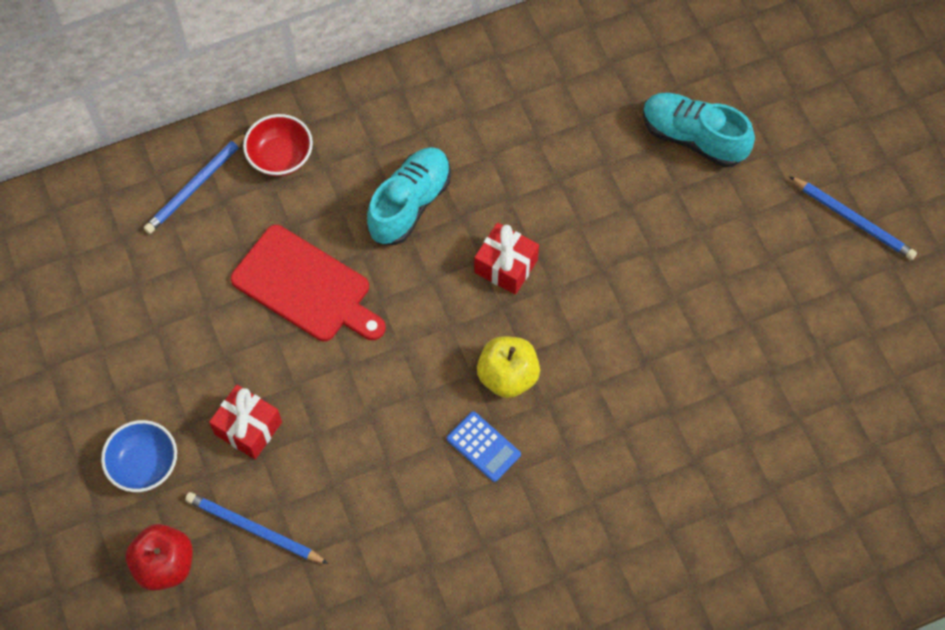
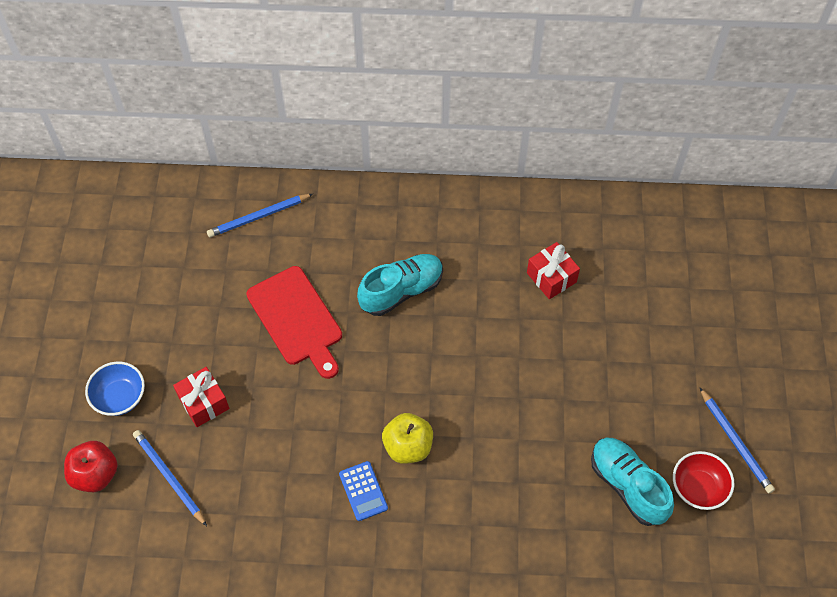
camera: 25 degrees right, 5 degrees down
red bowl [243,114,313,177] -> red bowl moved to [673,451,734,510]
red gift [474,223,539,295] -> red gift moved to [527,242,580,299]
turquoise shoe [643,93,755,167] -> turquoise shoe moved to [591,438,674,526]

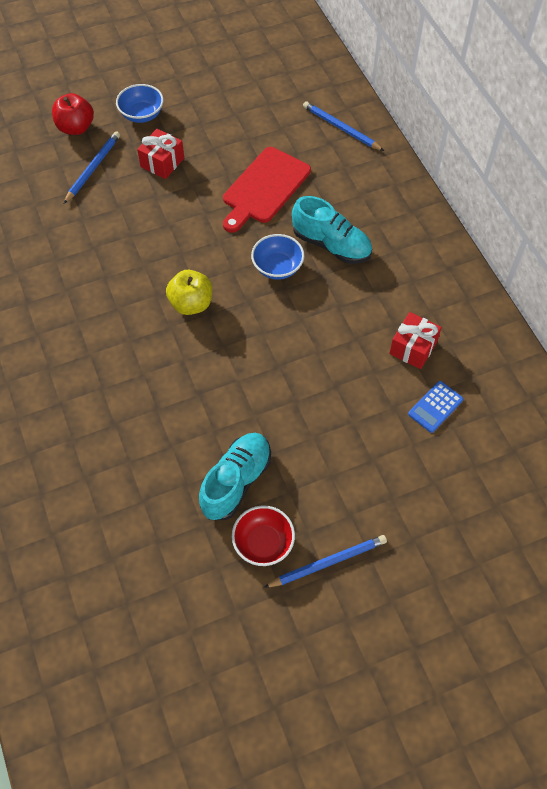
camera: 65 degrees right, 0 degrees up
blue calculator [339,461,388,521] -> blue calculator moved to [408,381,463,433]
blue pencil [699,387,775,494] -> blue pencil turned 150 degrees counterclockwise [264,535,387,588]
none -> blue bowl [251,234,305,280]

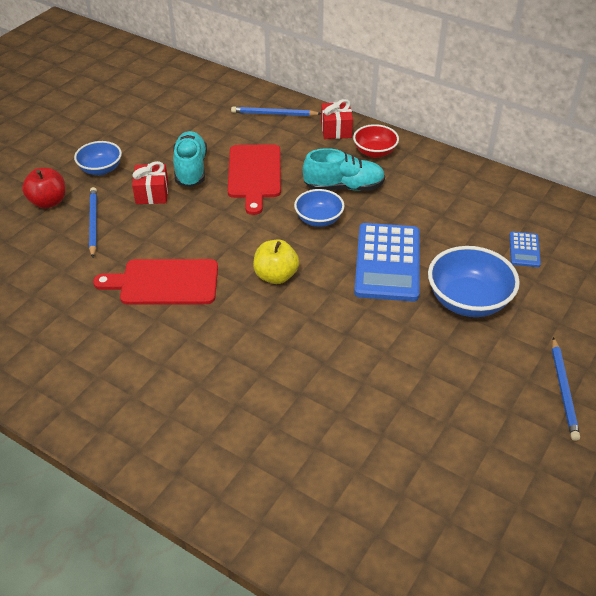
camera: 35 degrees left, 15 degrees down
turquoise shoe [199,433,271,520] -> turquoise shoe moved to [173,131,207,187]
red bowl [232,505,295,566] -> red bowl moved to [353,124,399,158]
blue pencil [264,535,387,588] -> blue pencil turned 150 degrees clockwise [552,337,580,441]
red gift [389,312,442,369] -> red gift moved to [321,99,353,139]
none -> red cutting board [93,259,218,305]
none -> blue calculator [354,223,420,302]
none -> blue bowl [428,246,520,317]

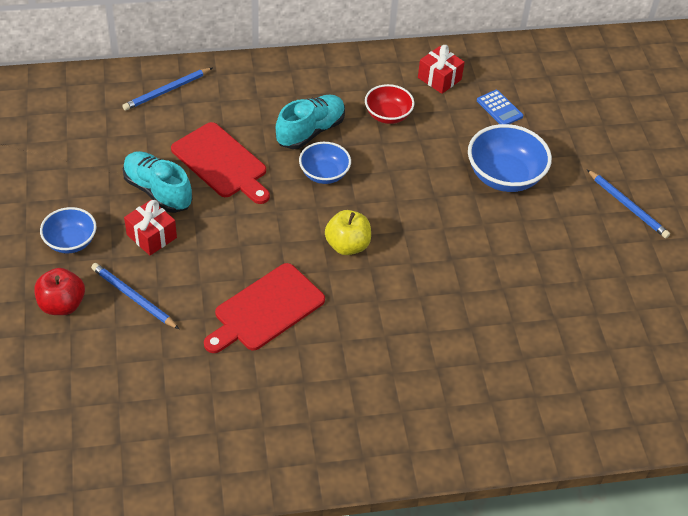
camera: 45 degrees left, 5 degrees up
red gift [321,99,353,139] -> red gift moved to [418,45,465,94]
red bowl [353,124,399,158] -> red bowl moved to [365,84,415,124]
blue calculator [354,223,420,302] -> none

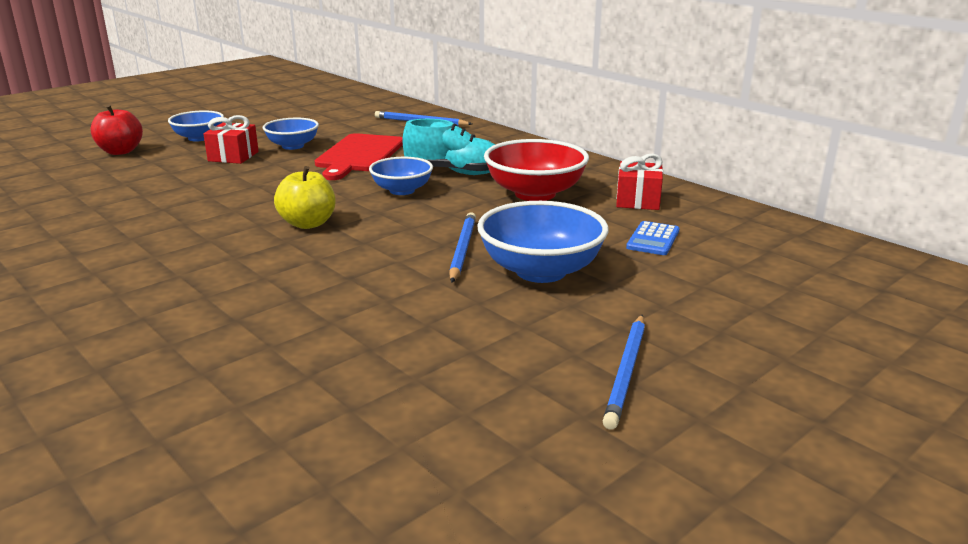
camera: 60 degrees right, 25 degrees down
blue pencil [91,263,179,329] -> blue pencil moved to [449,212,476,282]
turquoise shoe [123,151,193,213] -> blue bowl [263,118,319,150]
red cutting board [204,263,325,353] -> none
red bowl [365,84,415,124] -> red bowl [484,139,589,201], size x1.61

